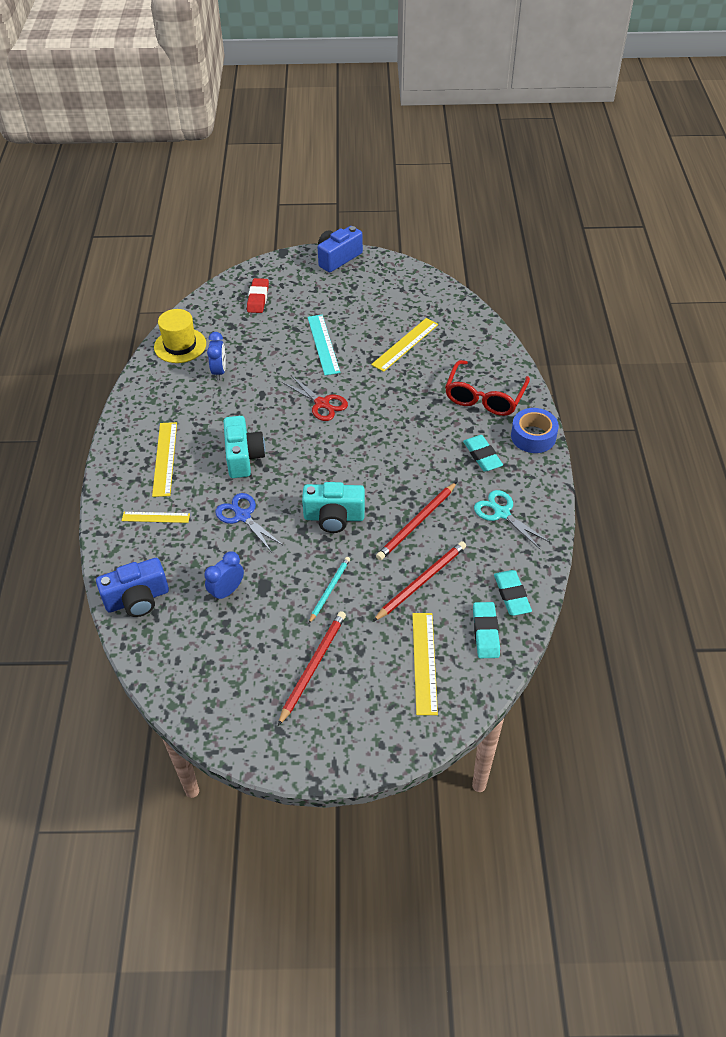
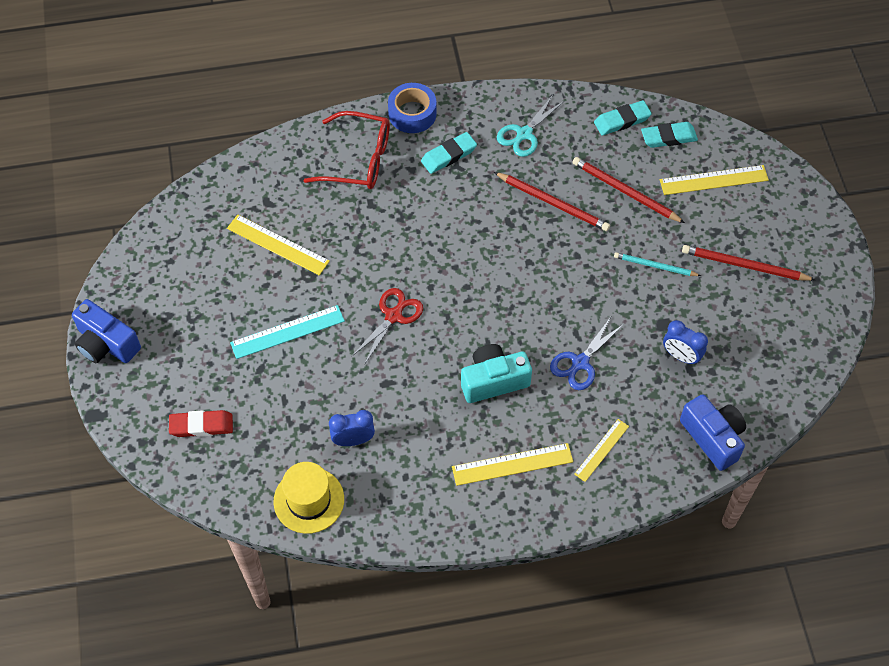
camera: 100 degrees left, 10 degrees up
yellow ruler [122,512,190,523] -> yellow ruler turned 45 degrees clockwise [574,419,629,482]
turquoise camera [302,482,365,533] -> none

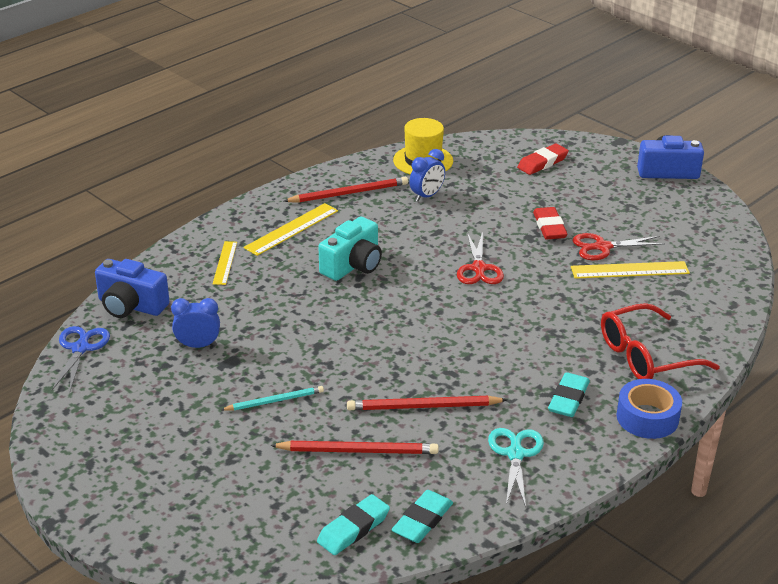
camera: 145 degrees right, 25 degrees down
turquoise ruler [230,305,345,359] -> red eraser [533,207,568,239]
blue scissors [550,317,624,390] -> blue scissors moved to [52,326,110,391]
yellow ruler [660,165,769,195] -> none
red pencil [682,245,815,281] -> red pencil moved to [284,177,408,203]
none -> red scissors [572,233,665,260]

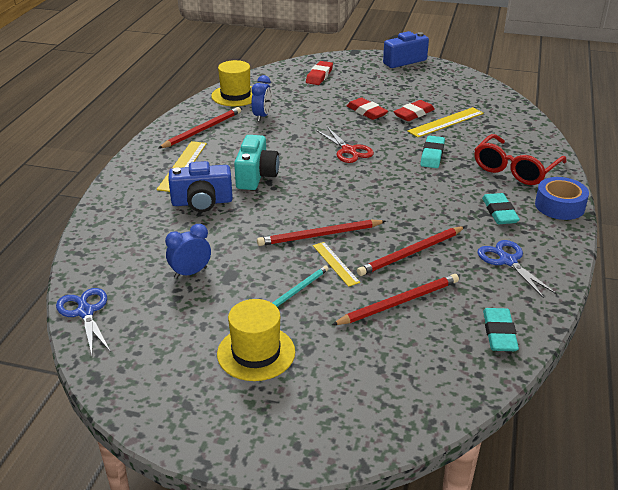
camera: 30 degrees left, 0 degrees up
blue camera [95,259,170,318] -> blue camera moved to [169,161,233,212]
yellow ruler [213,241,237,285] -> yellow ruler moved to [313,242,360,287]
turquoise eraser [317,494,390,555] -> turquoise eraser moved to [420,136,445,168]
turquoise scissors [488,428,544,507] -> blue scissors [477,240,557,298]
red scissors [572,233,665,260] -> red eraser [394,100,435,121]
none -> yellow hat [217,299,295,381]
none -> red pencil [257,220,386,246]

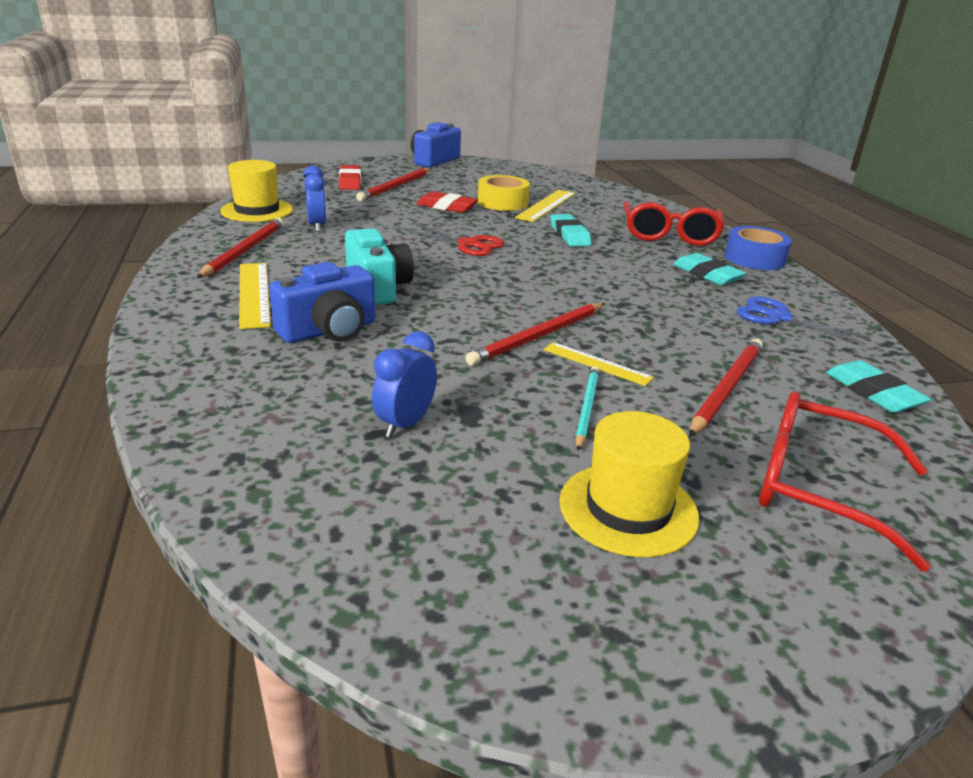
camera: 30 degrees left, 5 degrees down
blue scissors [56,288,111,354] -> none
red pencil [357,226,466,276] -> red pencil moved to [356,168,431,201]
red eraser [394,100,435,121] -> yellow tape [478,175,530,211]
none -> red glasses [759,391,931,571]

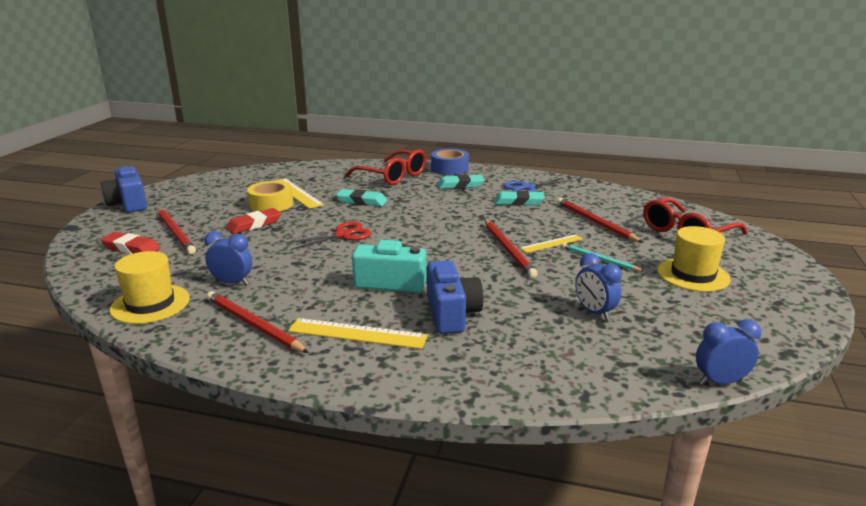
camera: 60 degrees left, 5 degrees down
turquoise eraser [826,360,931,413] -> turquoise eraser moved to [494,191,545,206]
none -> blue clock [696,319,761,385]

